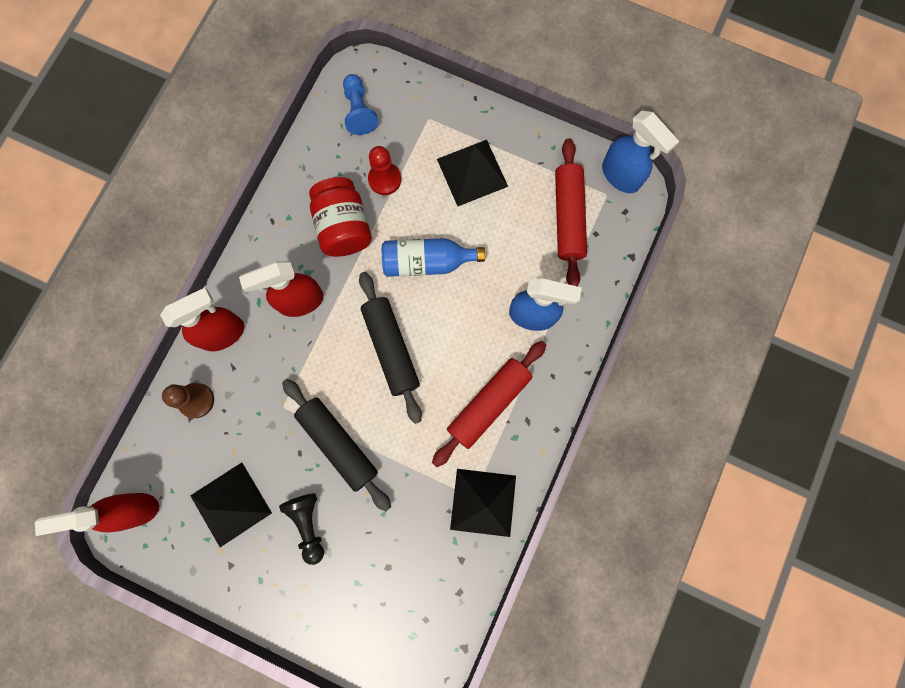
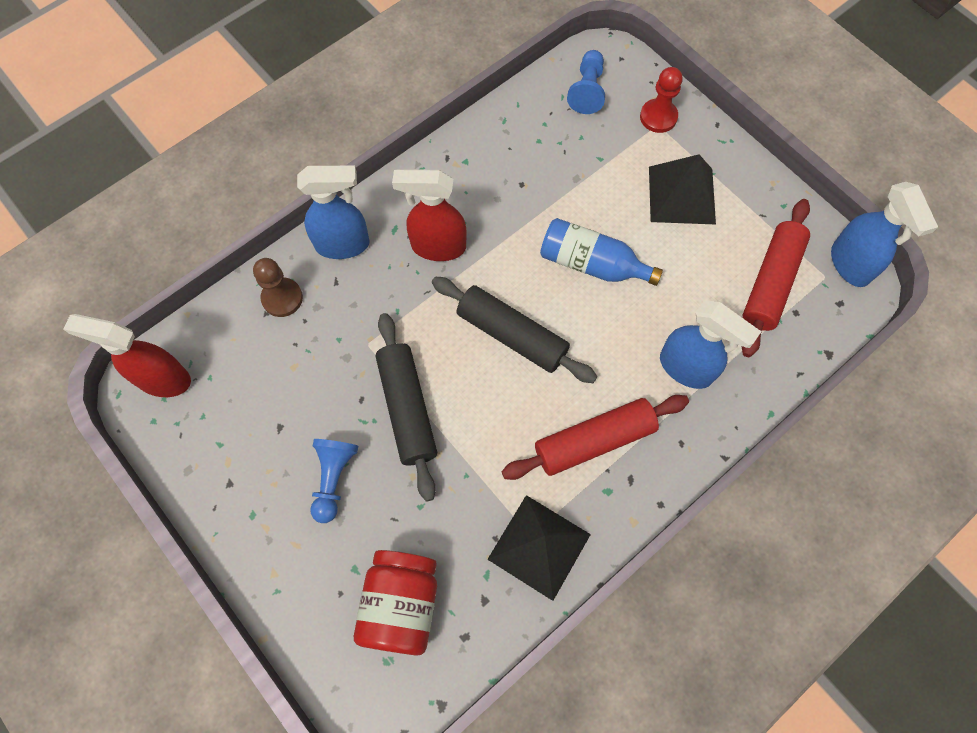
camera: 25 degrees right, 10 degrees down
red spray bottle [160,288,244,351] -> blue spray bottle [297,166,370,259]
black pyramid [190,462,272,547] -> none
black pawn [279,493,324,565] -> blue pawn [310,439,358,523]
red jar [309,177,372,257] -> red jar moved to [354,550,437,656]
black rolling pin [359,272,422,424] -> black rolling pin turned 60 degrees counterclockwise [432,277,597,383]
red pawn [368,146,401,195] -> red pawn moved to [640,67,683,133]

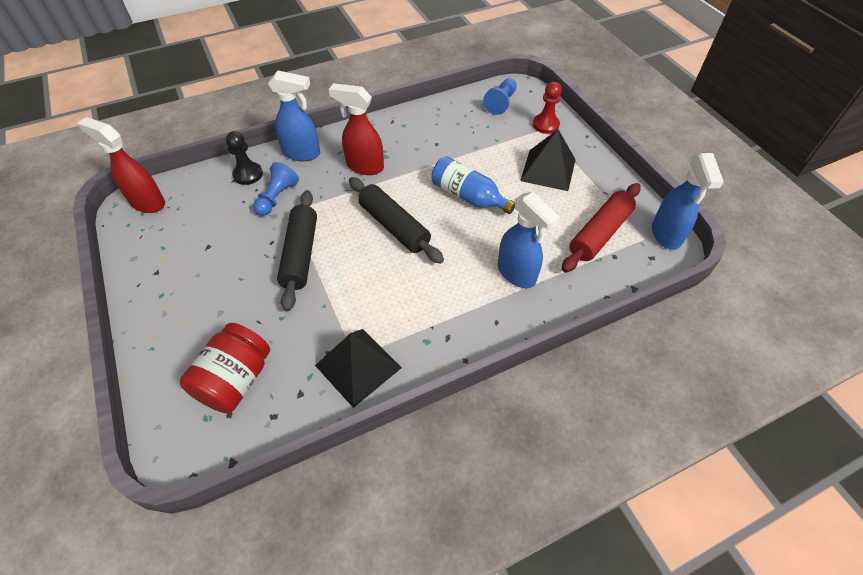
camera: 15 degrees right, 15 degrees down
brown pawn [253,258,303,317] -> black pawn [226,131,263,185]
blue pawn [310,439,358,523] -> blue pawn moved to [253,162,299,216]
red rolling pin [501,395,689,480] -> none

